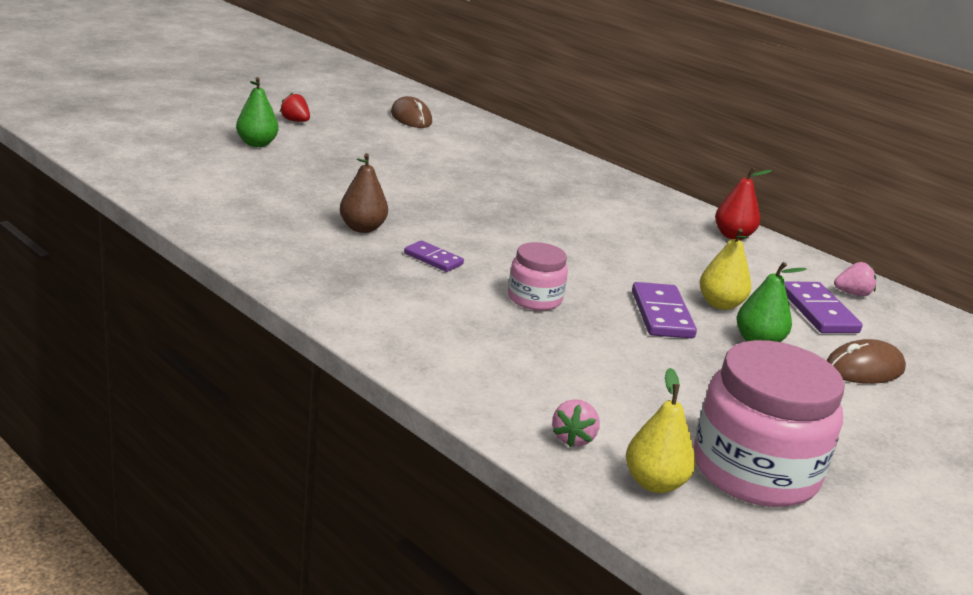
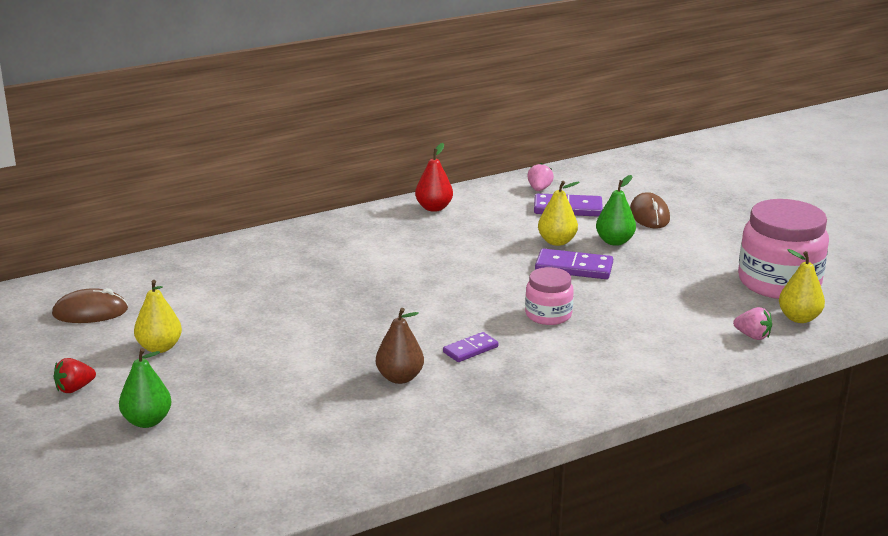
camera: 70 degrees left, 0 degrees up
none -> yellow pear [134,280,182,353]

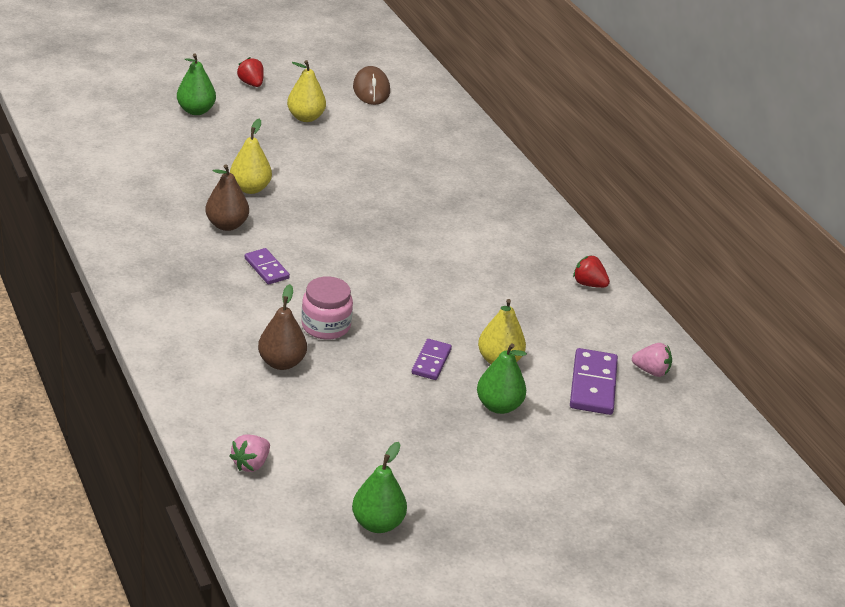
camera: 90 degrees right, 10 degrees up
red pear [415,143,453,212] -> red strawberry [573,255,610,288]
purple domino [535,248,613,279] -> purple domino [412,339,452,380], size x0.63
brown mouse [630,192,670,229] -> none
pink jar [738,199,829,299] -> green pear [352,442,407,533]
yellow pear [779,249,825,323] -> yellow pear moved to [230,119,272,194]
none -> brown pear [258,284,307,370]

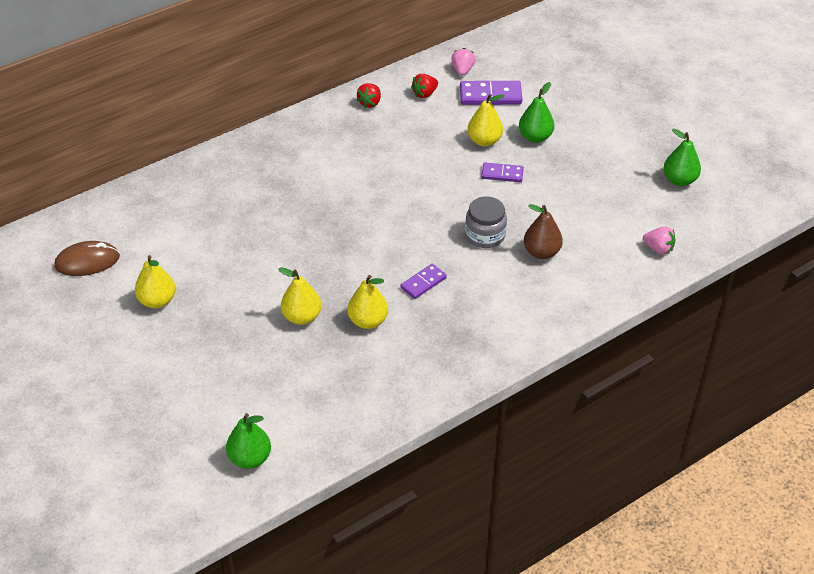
camera: 95 degrees left, 10 degrees up
green pear [177,53,216,115] -> green pear moved to [226,413,271,469]
brown pear [205,164,249,231] -> yellow pear [348,275,388,329]
red strawberry [237,57,264,87] -> red strawberry moved to [411,74,438,98]
pink jar [301,276,353,340] -> grey jar [465,196,507,248]

